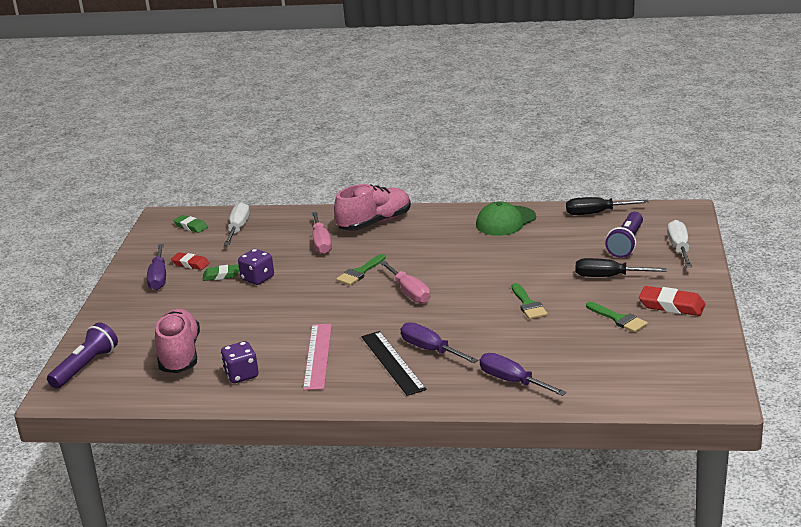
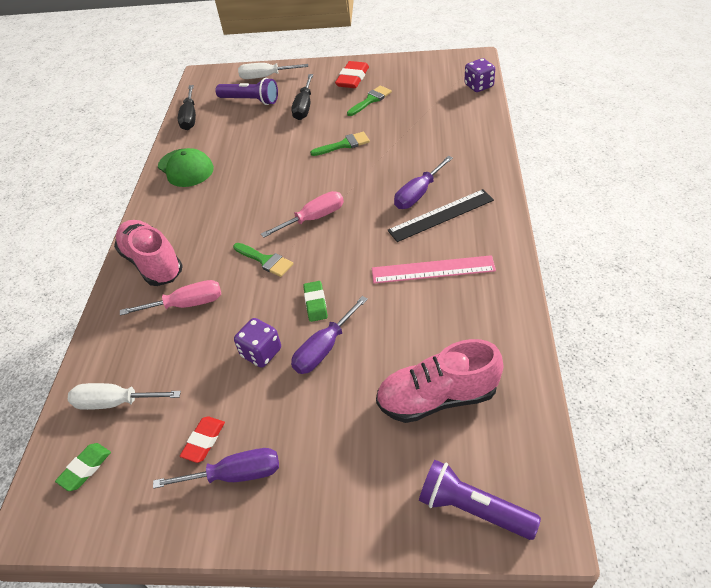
camera: 90 degrees left, 20 degrees up
green eraser [203,264,239,281] -> green eraser moved to [303,281,328,322]
purple dice [221,341,259,383] -> purple dice moved to [464,58,495,92]
purple screwdriver [480,353,567,396] -> purple screwdriver moved to [291,296,368,374]

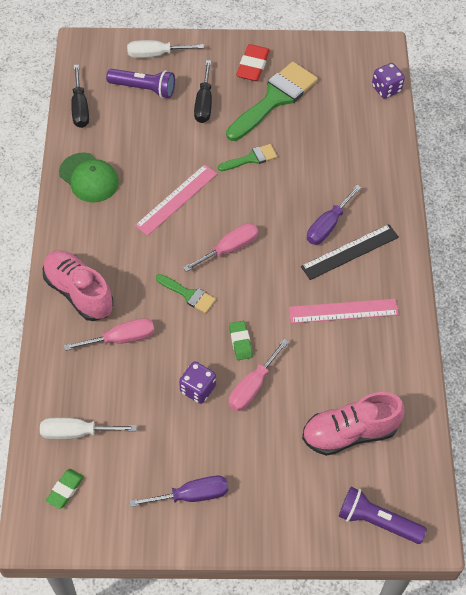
camera: 10 degrees left, 10 degrees up
red eraser [180,416,225,463] -> none
purple screwdriver [291,296,368,374] -> pink screwdriver [229,339,289,411]
green brush [347,86,392,116] -> green brush [226,62,318,141], size x2.01
none -> pink ruler [135,164,217,236]

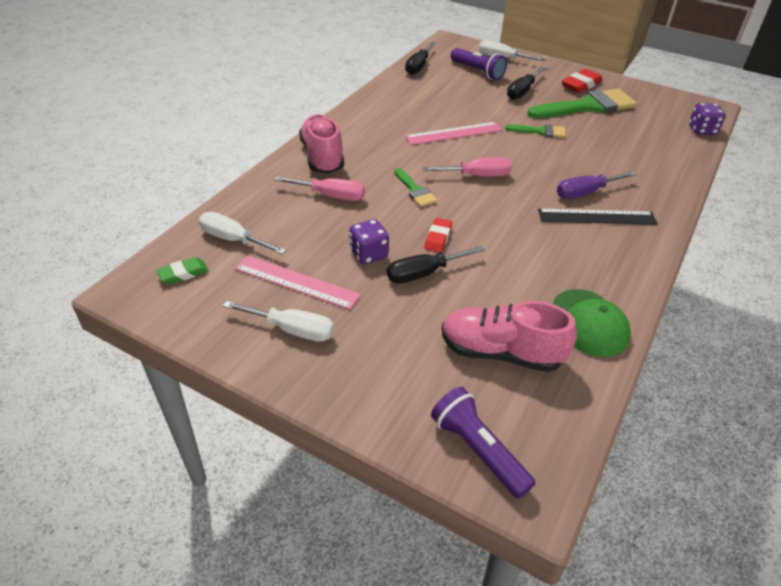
camera: 30 degrees right, 15 degrees down
green cap [59,152,119,203] -> green cap moved to [553,289,631,357]
purple screwdriver [129,476,228,507] -> white screwdriver [223,301,334,342]
green eraser [229,321,253,360] -> red eraser [424,218,452,252]
pink screwdriver [229,339,289,411] -> black screwdriver [387,246,485,283]
pink ruler [289,299,399,323] -> pink ruler moved to [235,255,361,310]

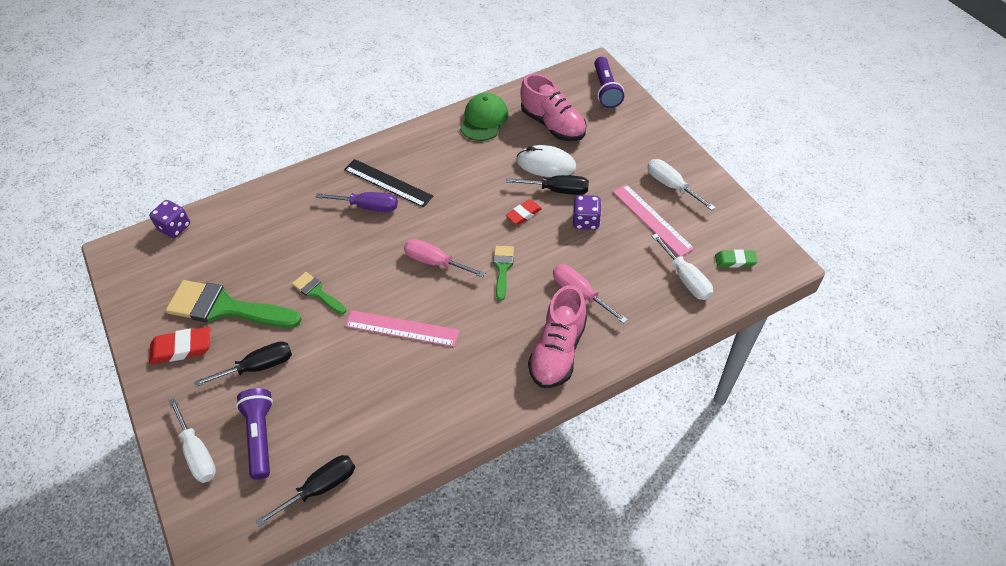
camera: 145 degrees left, 10 degrees up
none -> white mouse [517,145,576,177]

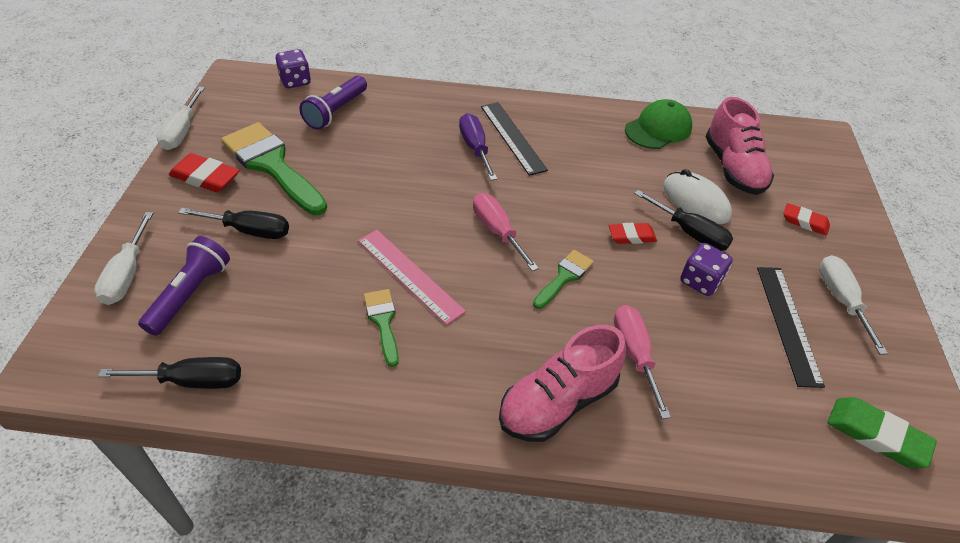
camera: 30 degrees right, 5 degrees down
green brush [292,272,346,315] -> green brush moved to [364,289,399,367]
purple screwdriver [315,192,398,212] -> purple screwdriver turned 150 degrees counterclockwise [459,113,497,180]
purple flashlight [594,57,624,108] -> purple flashlight moved to [300,75,367,130]
pink ruler [613,184,694,257] -> black ruler [757,267,825,388]
white screwdriver [652,233,713,300] -> white screwdriver moved to [156,86,205,150]
green eraser [715,250,758,267] -> green eraser [827,397,937,468], size x1.53
none -> red eraser [783,203,830,236]

